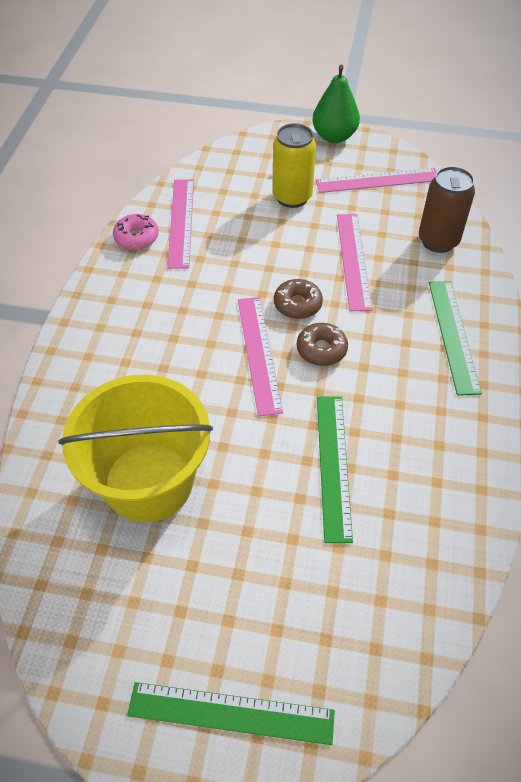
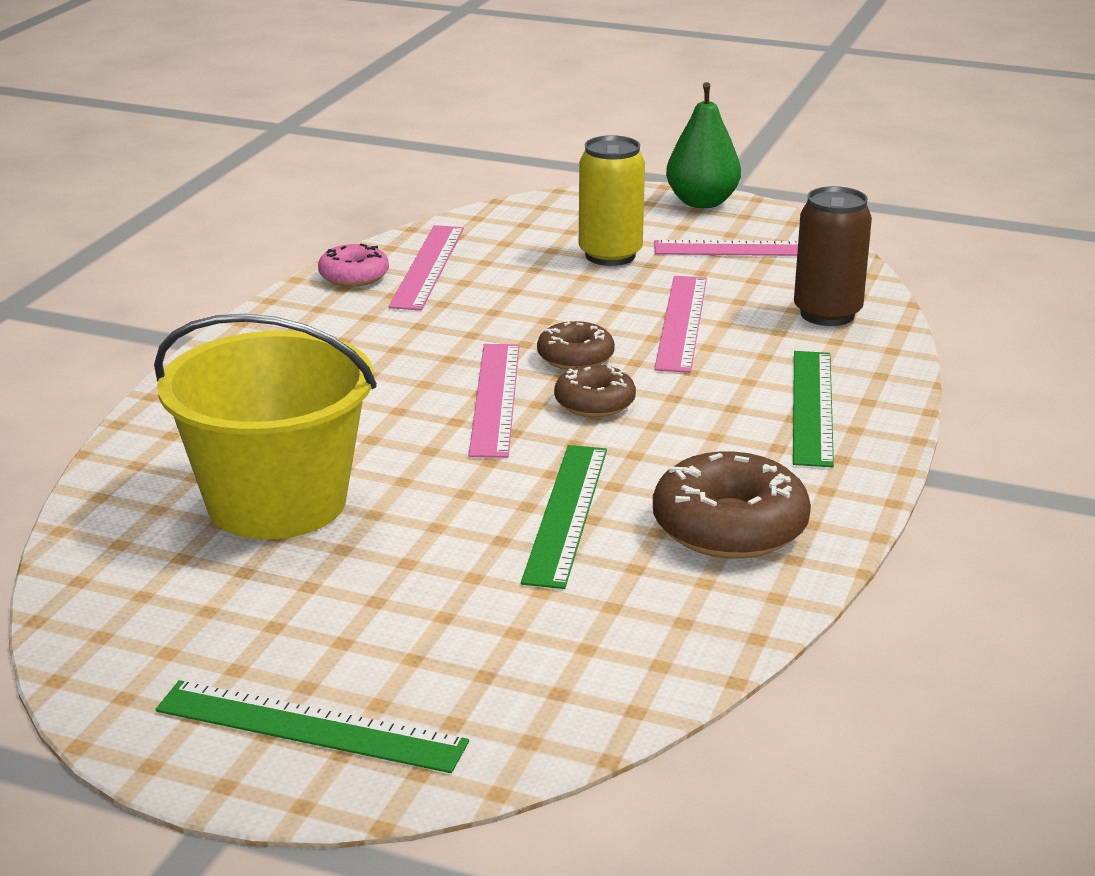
camera: 10 degrees right, 25 degrees down
none -> brown donut [653,451,811,559]

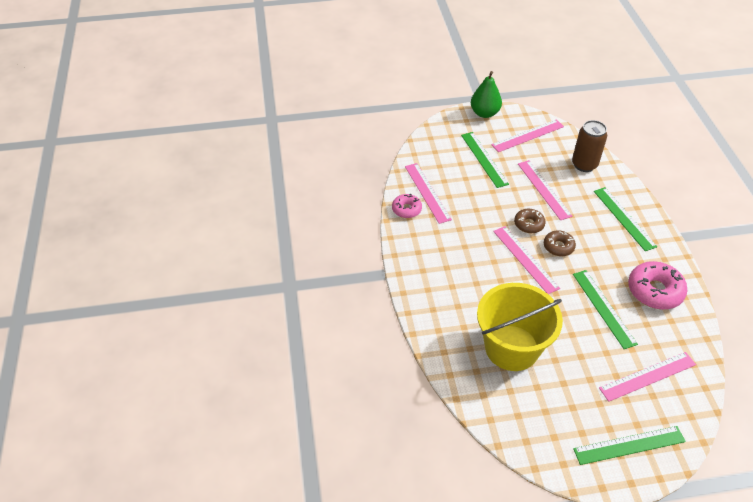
camera: 30 degrees left, 20 degrees up
yellow can [579,135,645,266] -> green ruler [461,132,509,188]
brown donut [653,451,811,559] -> pink donut [628,261,687,309]
none -> pink ruler [599,352,696,402]

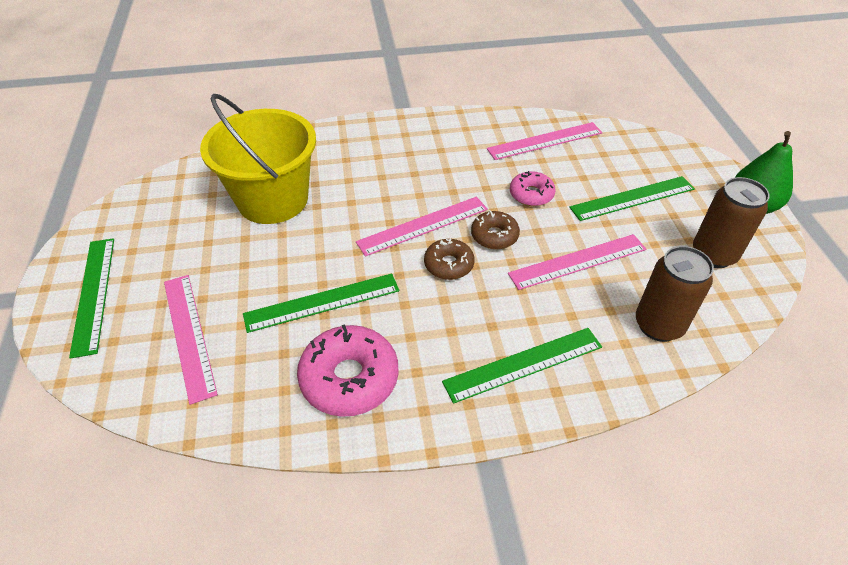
camera: 90 degrees right, 0 degrees up
pink donut [392,194,422,218] -> pink donut moved to [510,171,556,206]
pink ruler [491,119,564,152] -> brown can [693,177,770,268]

